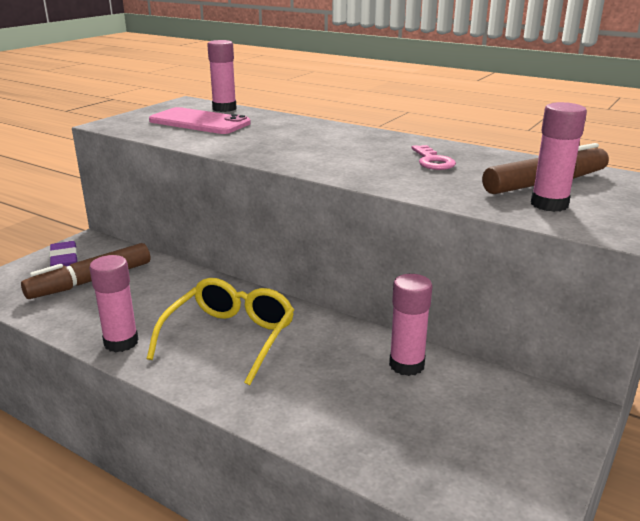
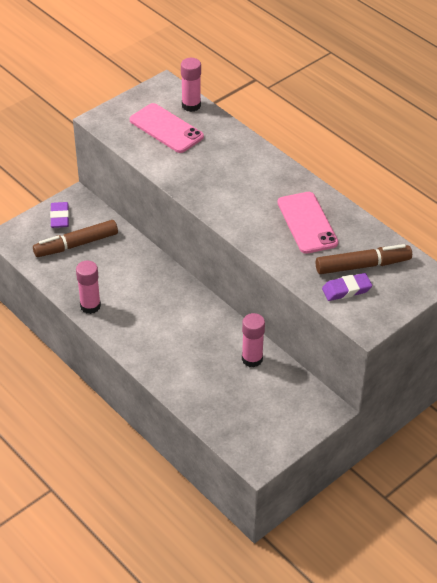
camera: 15 degrees right, 20 degrees up
yellow glasses [147,278,294,385] -> none
pink key [411,145,456,170] -> pink phone [277,192,338,254]
pink glue stick [531,102,587,212] -> purple eraser [322,273,372,301]

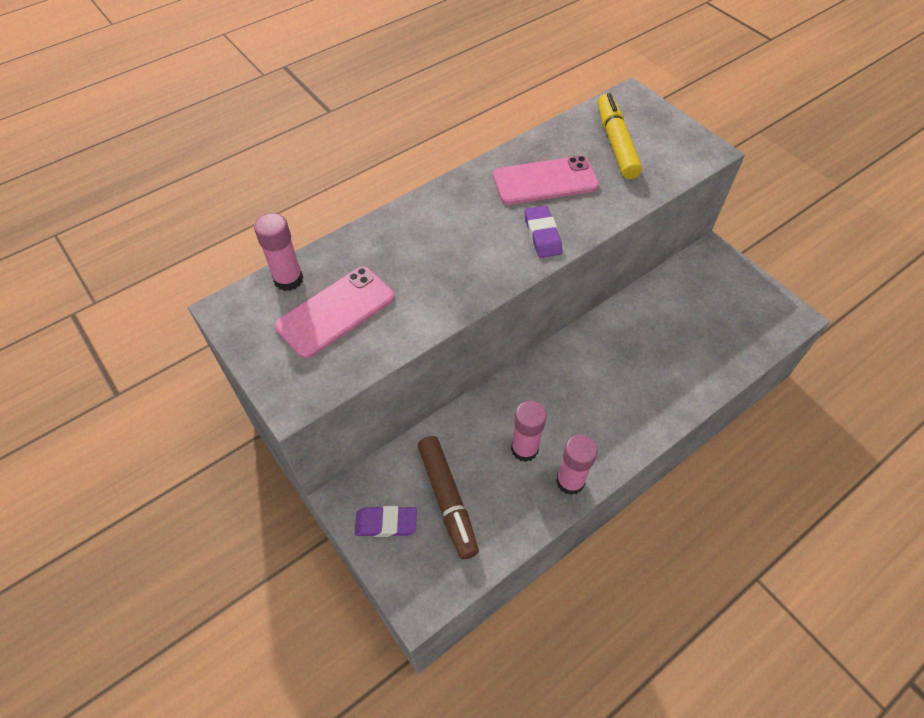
camera: 85 degrees left, 10 degrees up
pink glue stick [242,313,265,367] -> pink glue stick moved to [511,401,547,462]
brown marker [316,244,412,274] -> yellow marker [597,93,642,179]
purple eraser [322,273,372,301] -> purple eraser moved to [524,206,562,258]

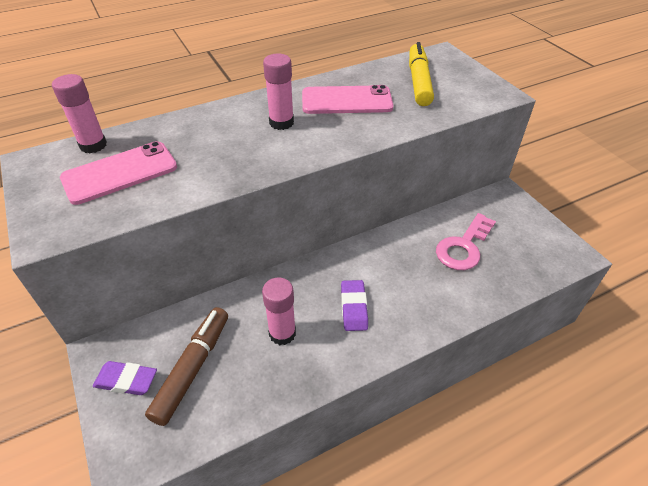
camera: 10 degrees right, 10 degrees down
brown marker [418,436,479,560] -> brown marker turned 150 degrees counterclockwise [145,307,228,426]
purple eraser [524,206,562,258] -> purple eraser moved to [341,280,368,331]
pink glue stick [556,435,598,495] -> pink glue stick moved to [263,54,294,130]
none -> pink key [436,213,496,270]

